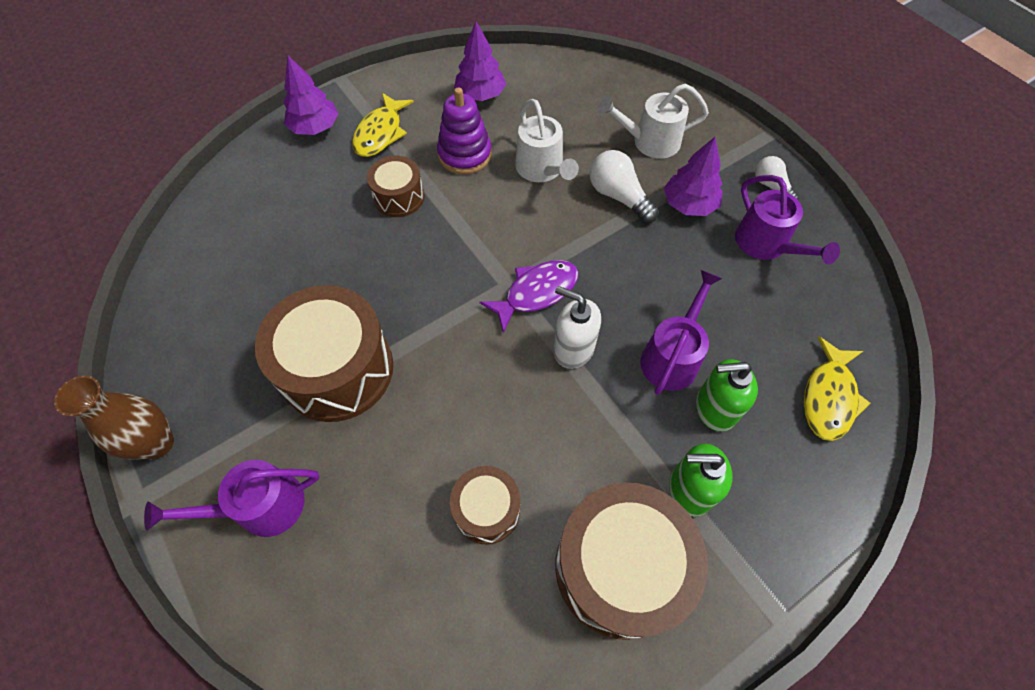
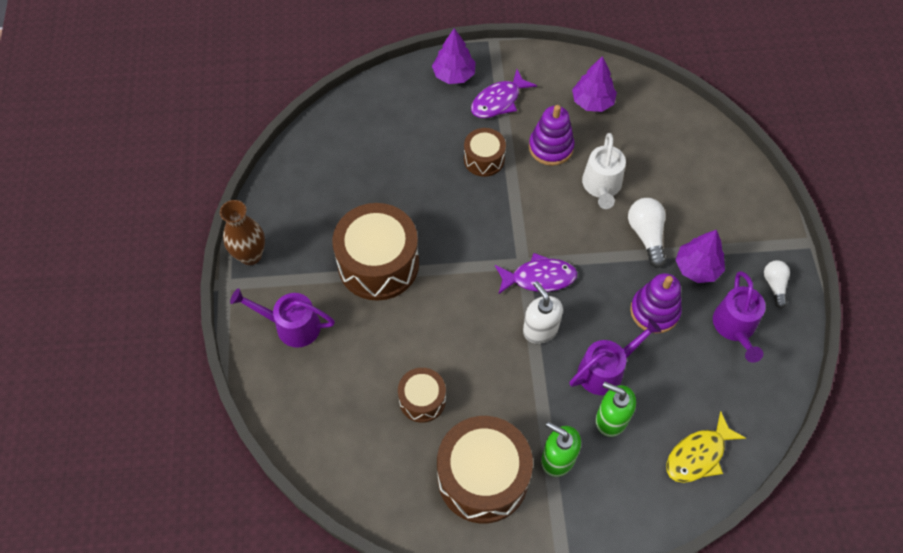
camera: 30 degrees right, 0 degrees up
yellow fish [352,93,414,157] -> purple fish [471,69,537,118]
white watering can [598,84,709,159] -> none
none -> purple stacking toy [630,273,682,333]

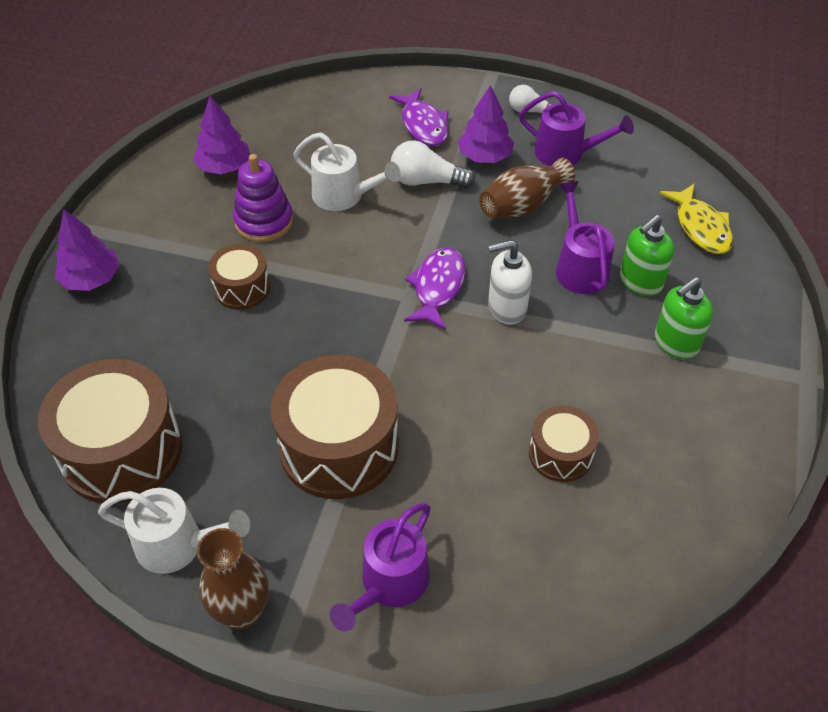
camera: 70 degrees left, 10 degrees down
brown drum [437,416,533,524] -> brown drum moved to [38,359,182,504]
purple fish [471,69,537,118] -> purple fish moved to [389,88,449,146]
purple stacking toy [630,273,682,333] -> brown vase [479,158,575,218]
none -> white watering can [98,488,250,574]

